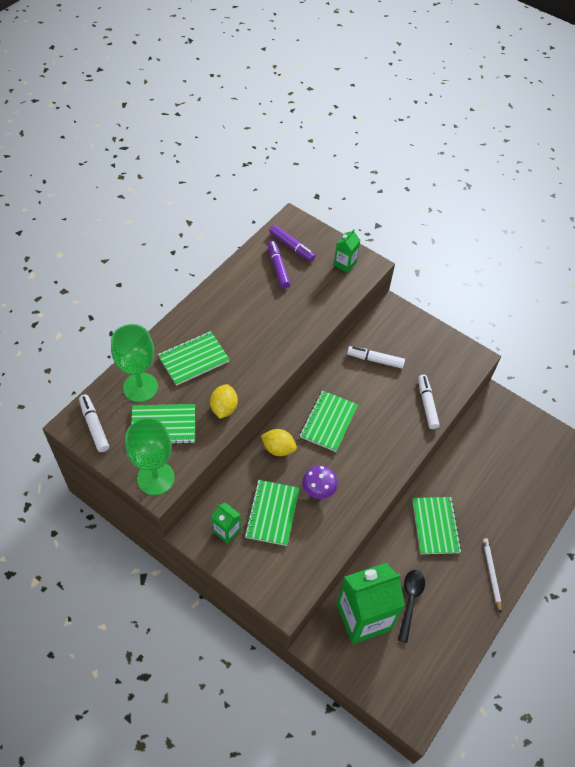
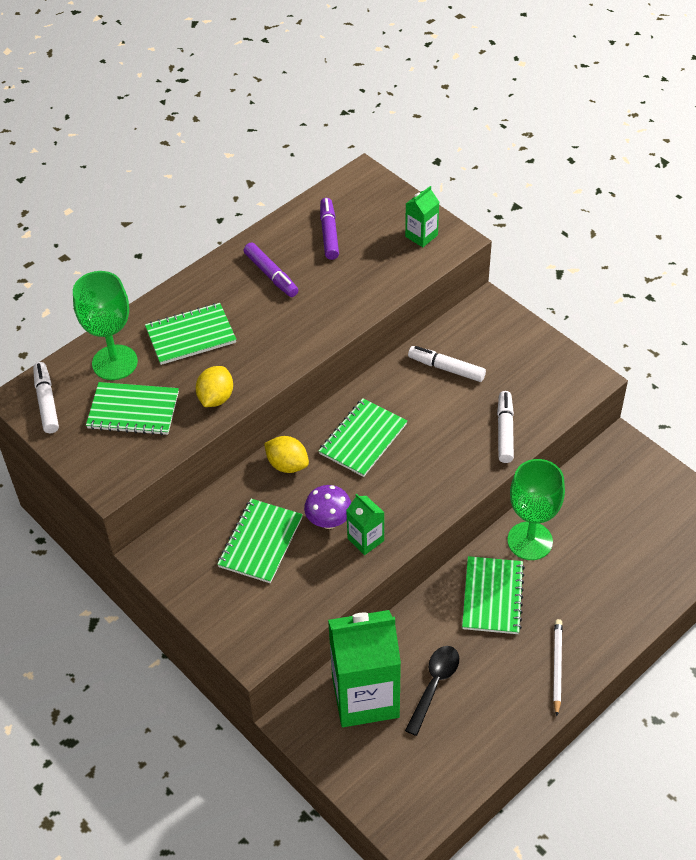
camera: 15 degrees right, 5 degrees down
green goblet [125,418,175,495] -> green goblet moved to [507,459,565,560]
green carton [211,502,241,544] -> green carton moved to [346,494,385,555]
purple marker [269,225,315,262] -> purple marker moved to [244,243,298,297]

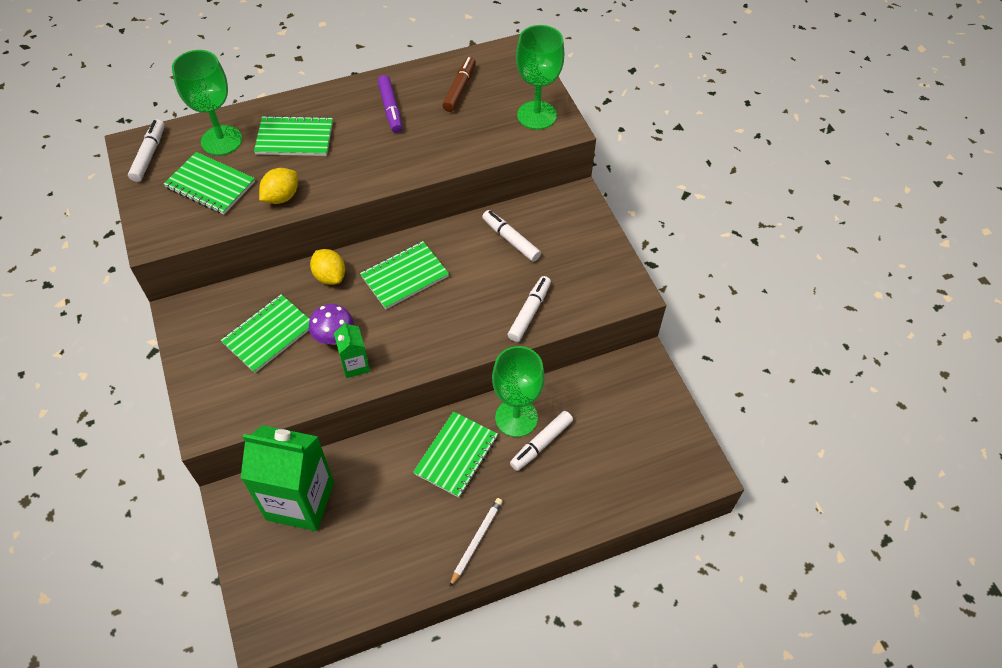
camera: 20 degrees right, 5 degrees up
purple marker [320,198,339,260] -> brown marker [442,57,476,112]
green carton [405,186,439,247] -> green goblet [516,25,565,130]
black spoon [405,646,459,736] -> none
none -> white marker [510,411,573,471]

